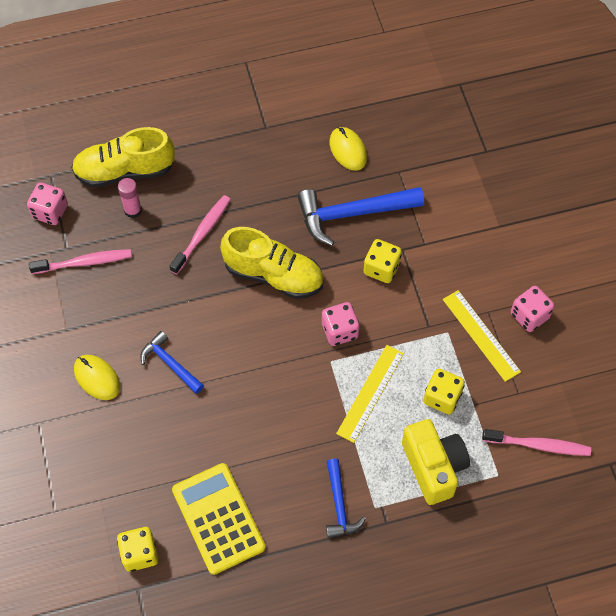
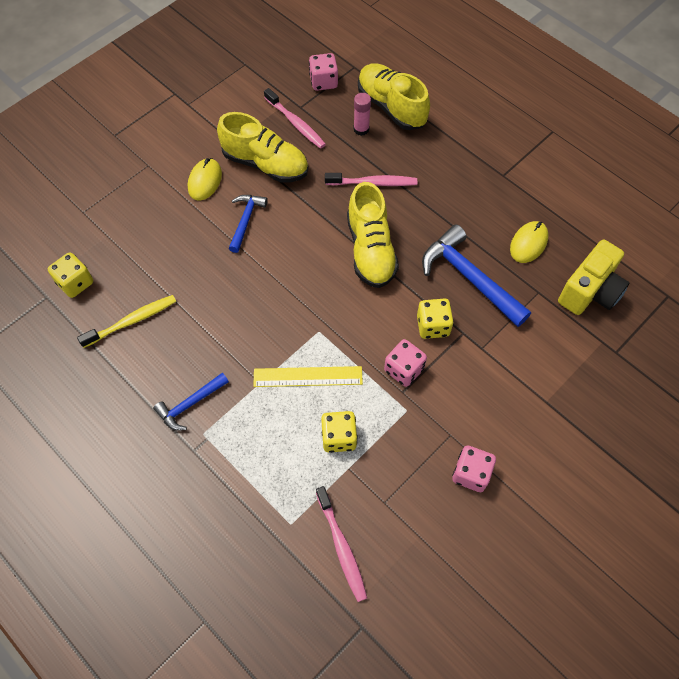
camera: 60 degrees right, 0 degrees up
yellow calculator [172,463,266,575] -> yellow toothbrush [77,295,176,348]
pink dice [322,302,360,346] -> pink dice moved to [384,339,427,387]
yellow camera [402,419,470,505] -> yellow camera moved to [558,240,629,315]
yellow ruler [443,290,521,382] -> none
none -> yellow shoe [217,112,308,183]

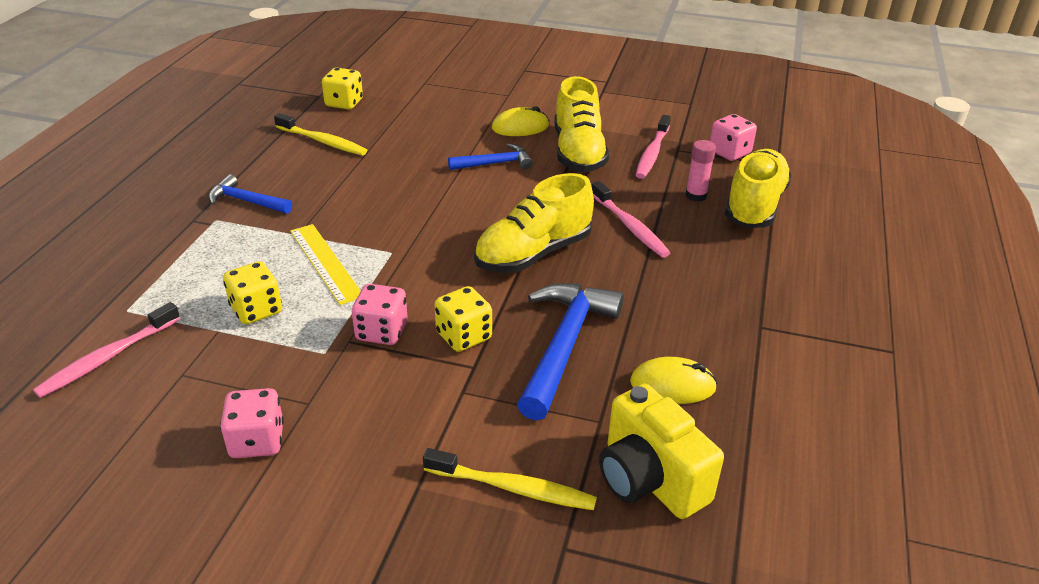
camera: 60 degrees right, 25 degrees down
yellow camera [558,240,629,315] -> yellow camera turned 45 degrees clockwise [599,384,724,519]
none -> yellow toothbrush [423,448,597,510]

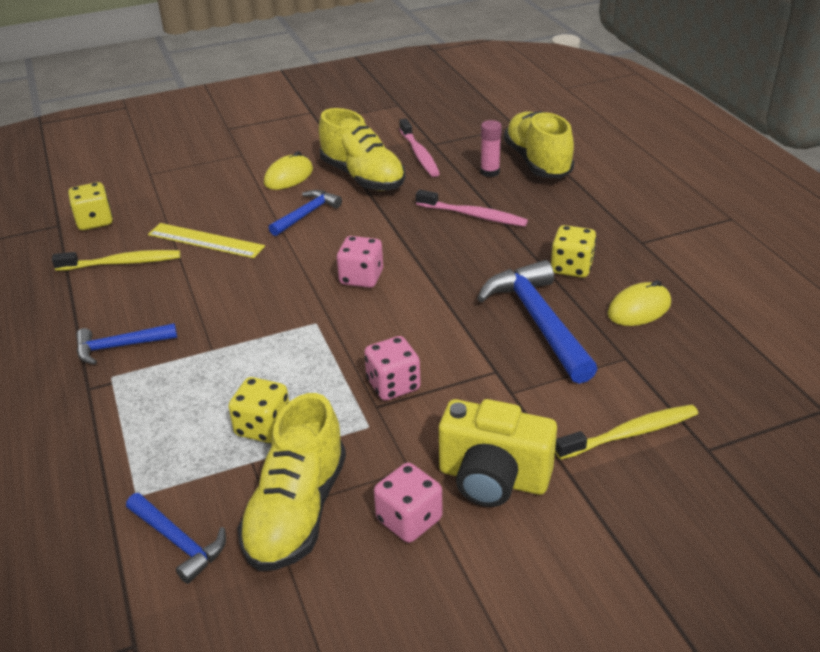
camera: 35 degrees left, 0 degrees up
pink toothbrush [33,302,180,398] -> blue hammer [126,493,226,584]
yellow ruler [290,224,361,305] -> yellow ruler moved to [148,223,265,258]
yellow dice [434,286,492,352] -> yellow dice moved to [551,225,596,278]
yellow shoe [474,173,594,273] -> yellow shoe moved to [238,393,346,571]
yellow camera [599,384,724,519] -> yellow camera moved to [439,399,557,507]
pink dice [710,114,757,161] -> pink dice moved to [337,236,383,288]

